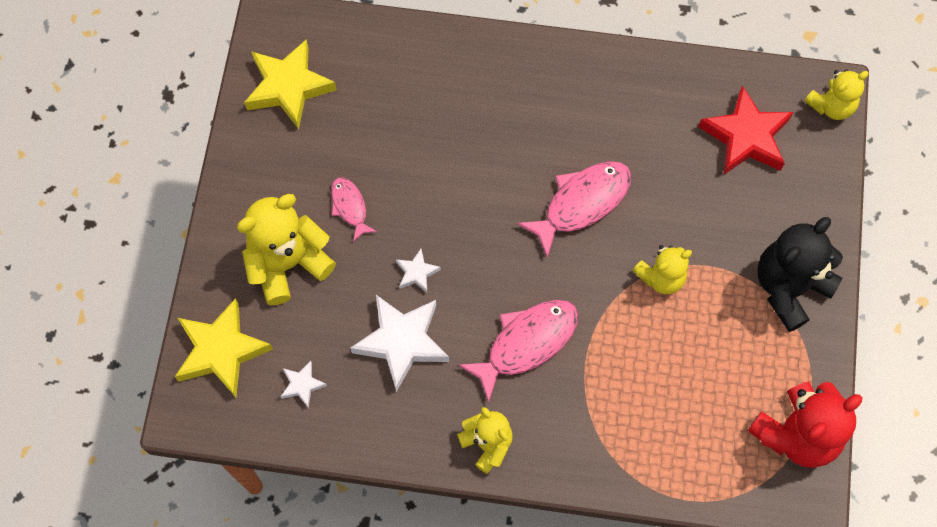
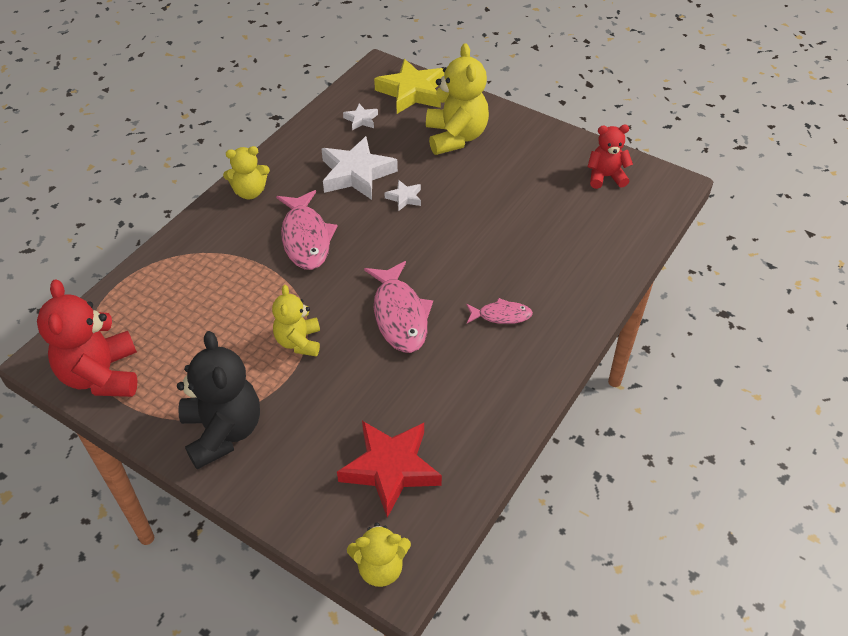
camera: 115 degrees right, 20 degrees down
yellow star [244,39,336,129] -> red teddy bear [587,125,633,189]
pink fish [331,177,377,242] -> pink fish moved to [466,298,533,324]
yellow teddy bear [804,69,869,120] -> yellow teddy bear turned 90 degrees counterclockwise [347,523,411,587]

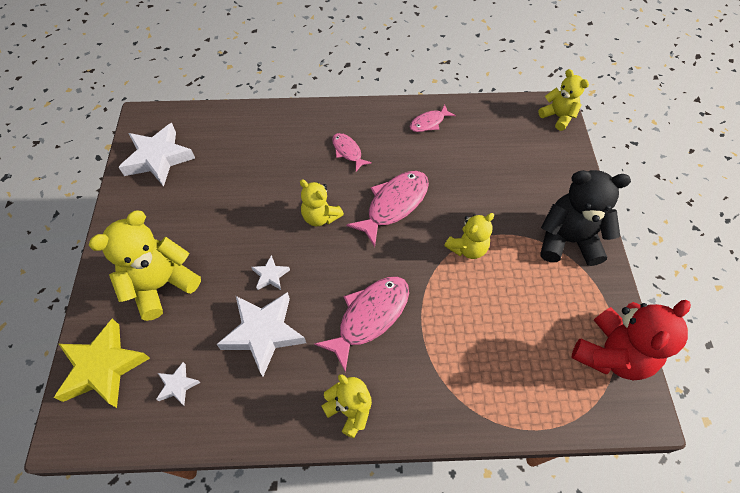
camera: 125 degrees left, 10 degrees up
black teddy bear [177,331,260,470] -> black teddy bear turned 60 degrees clockwise [540,170,631,266]
red star [337,421,442,518] -> none
red teddy bear [587,125,633,189] -> white star [119,123,195,187]
none -> yellow teddy bear [300,180,344,226]
none -> pink fish [410,105,456,132]

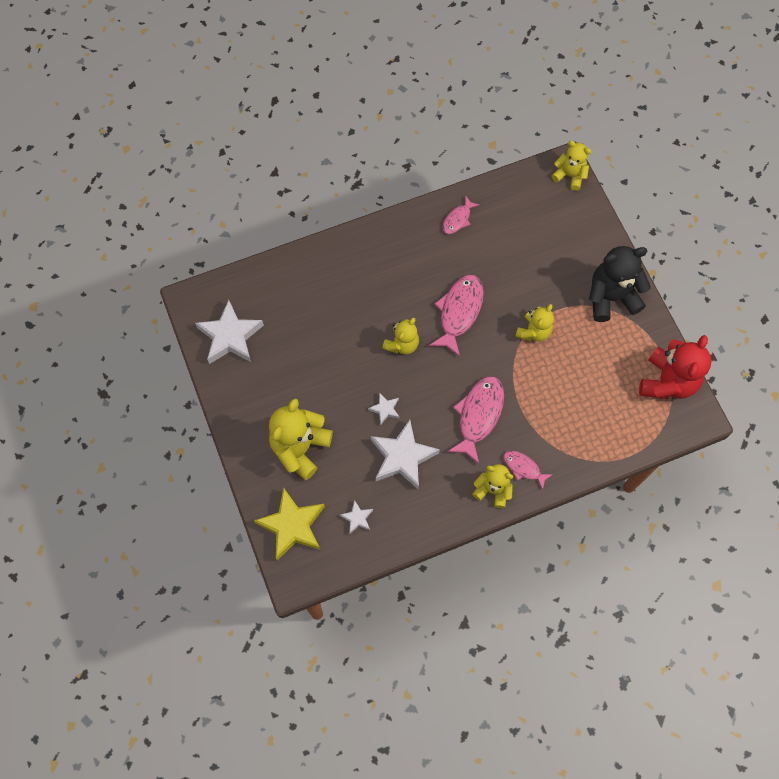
camera: 20 degrees left, 10 degrees up
yellow teddy bear [300,180,344,226] -> yellow teddy bear turned 75 degrees counterclockwise [382,318,419,355]
pink fish [332,133,372,171] -> pink fish moved to [503,451,553,490]

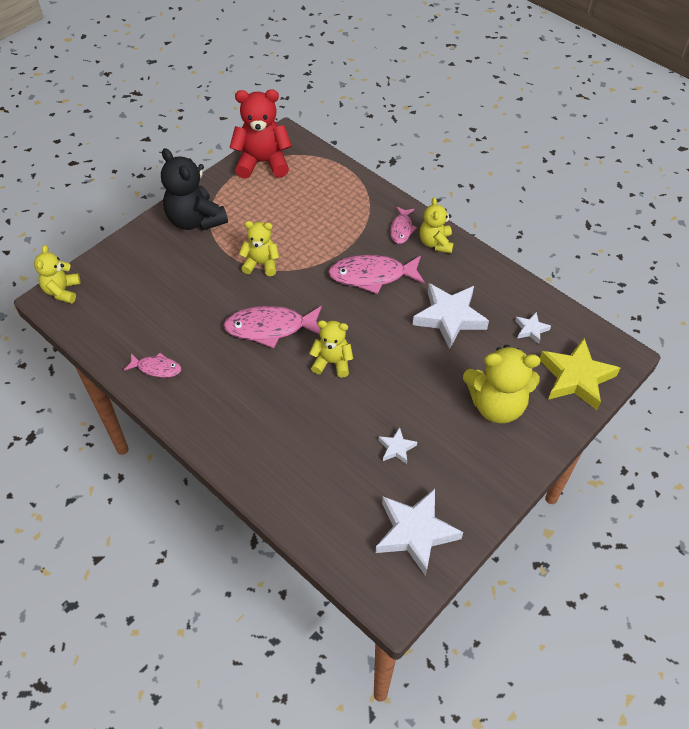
camera: 115 degrees left, 15 degrees down
white star [368,392,400,425] -> white star moved to [379,427,417,464]

